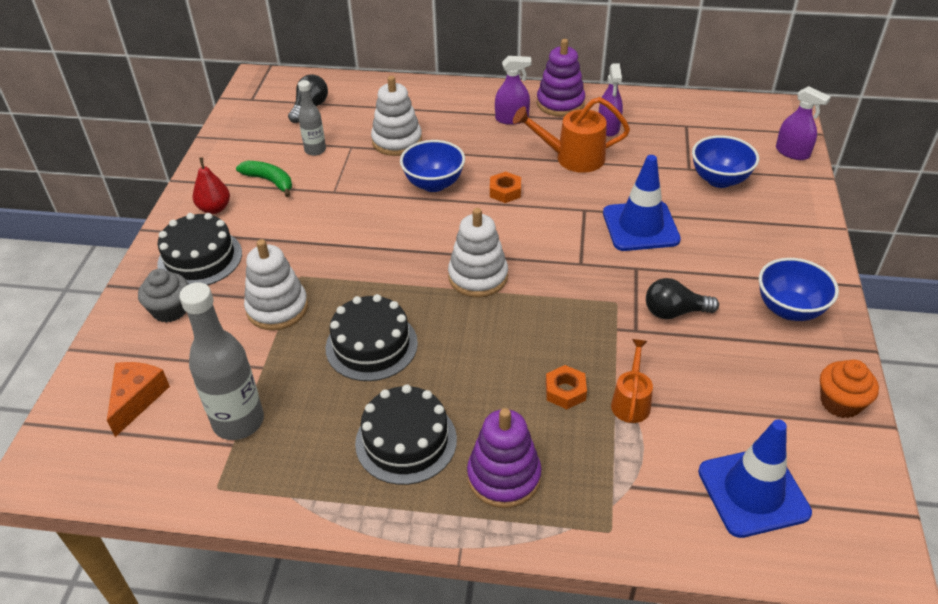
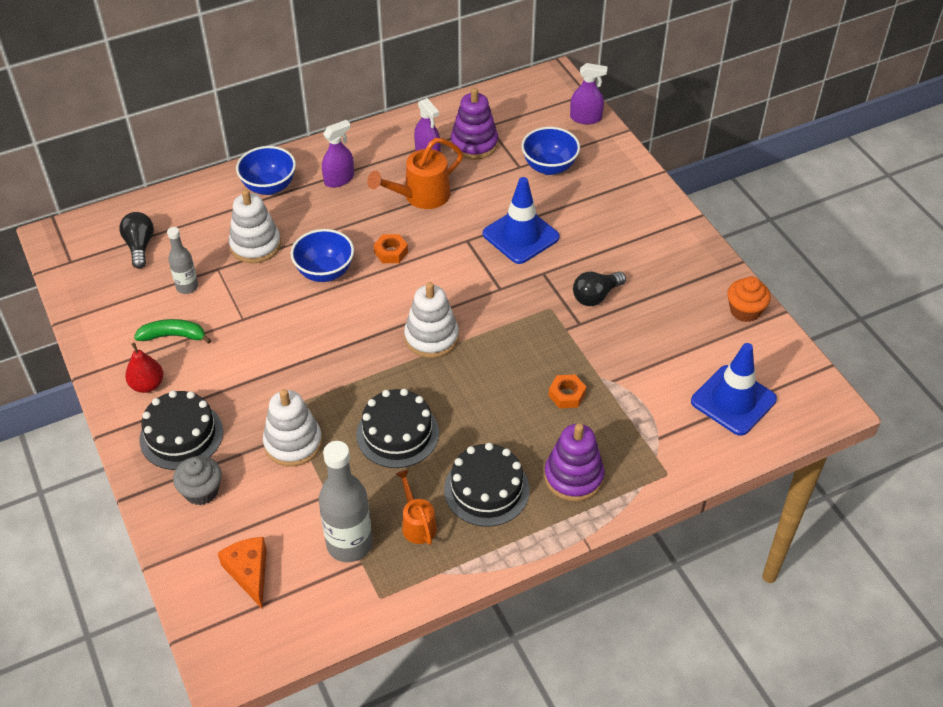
camera: 35 degrees left, 5 degrees up
purple stacking toy [537,39,585,117] -> purple stacking toy moved to [451,88,498,160]
orange watering can [611,339,653,423] -> orange watering can moved to [396,470,437,545]
blue bowl [759,258,839,321] -> blue bowl moved to [236,146,296,195]

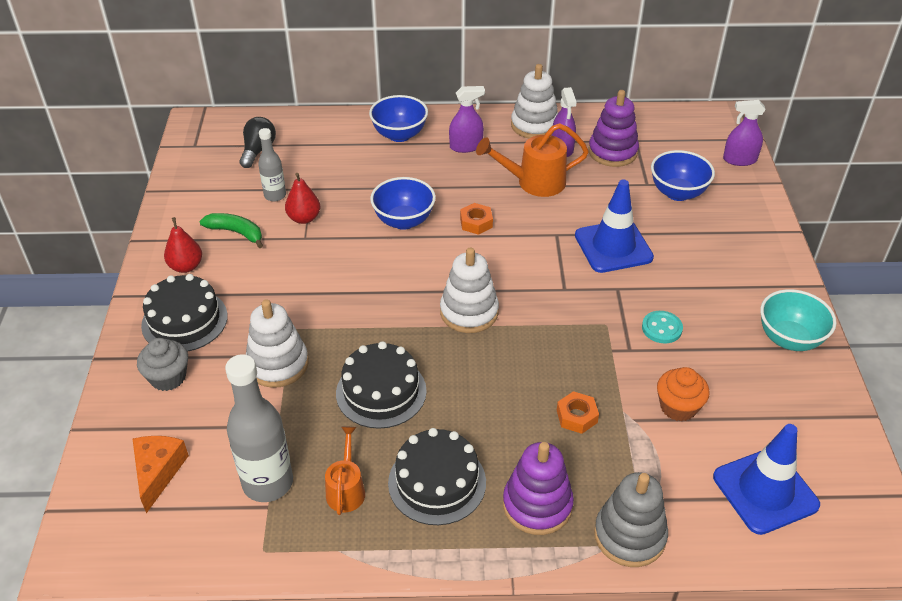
camera: 25 degrees right, 5 degrees down
white stacking toy [229,189,281,263] -> white stacking toy moved to [511,64,558,138]
purple spray bottle [570,63,608,124] -> purple spray bottle turned 150 degrees clockwise [723,100,766,166]
black light bulb [573,271,626,306] -> turquoise button [642,311,683,343]
orange cupcake [727,277,771,322] -> orange cupcake moved to [657,367,710,421]
none -> red pear [285,173,320,224]
none -> grey stacking toy [594,472,668,567]
none -> turquoise bowl [760,289,837,351]

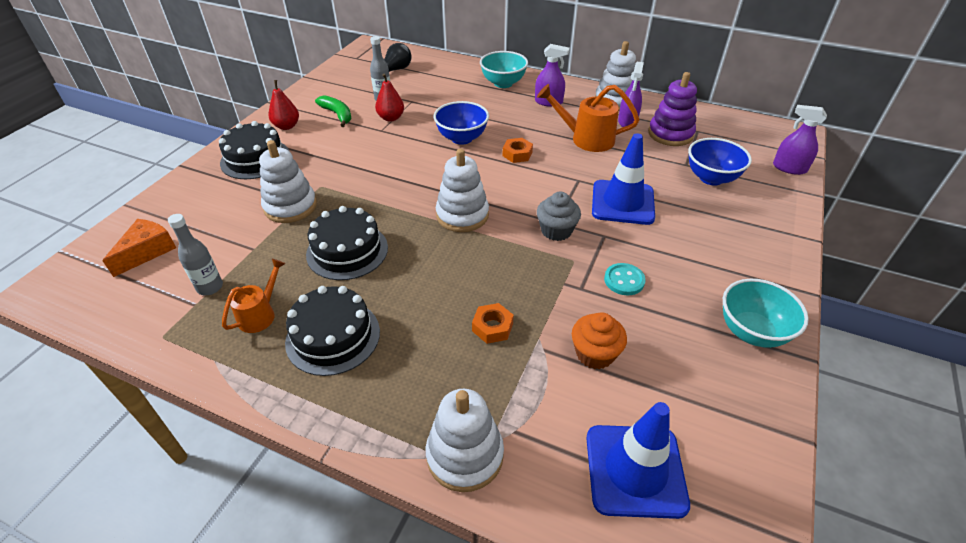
camera: 25 degrees right, 0 degrees up
grey cupcake [137,338,188,391] -> grey cupcake moved to [537,192,581,241]
grey bottle [225,354,293,502] -> grey bottle [168,214,223,295], size x0.57
blue bowl [369,95,428,142] -> turquoise bowl [480,51,528,88]
purple stacking toy [503,442,574,535] -> none
grey stacking toy [594,472,668,567] -> white stacking toy [426,389,504,492]

